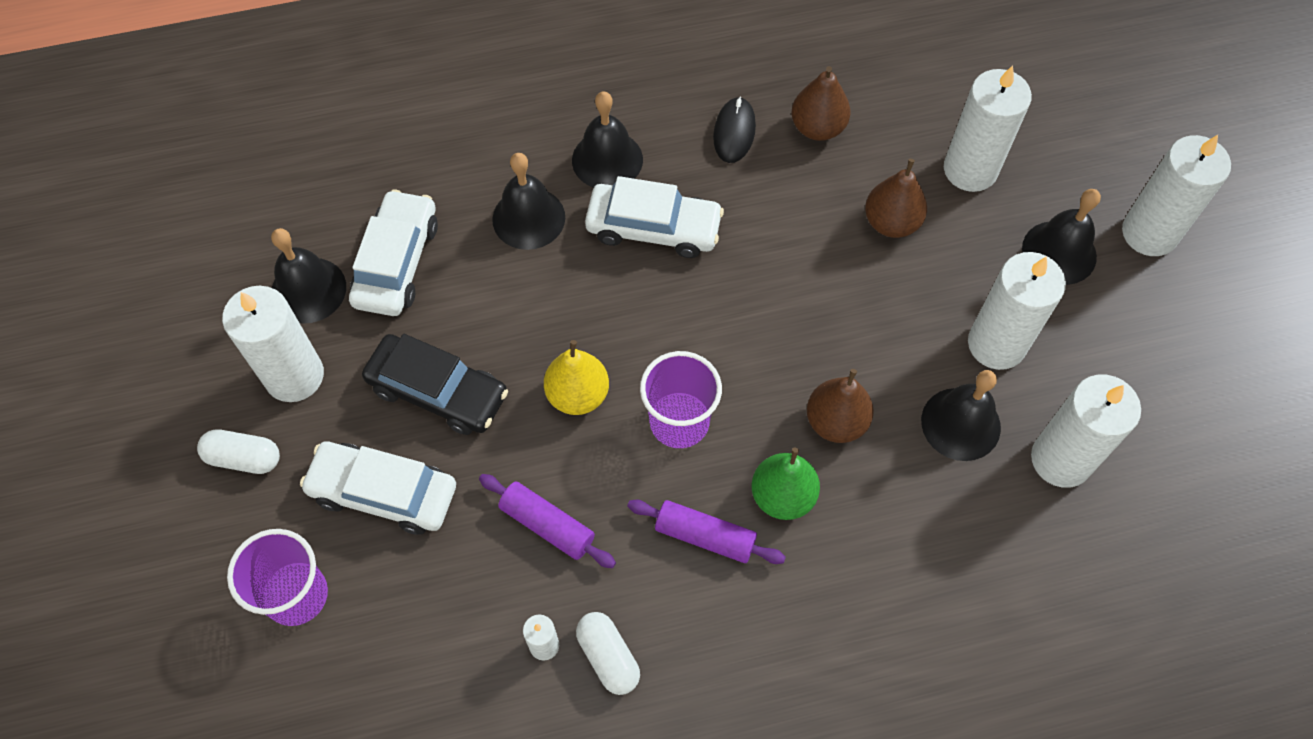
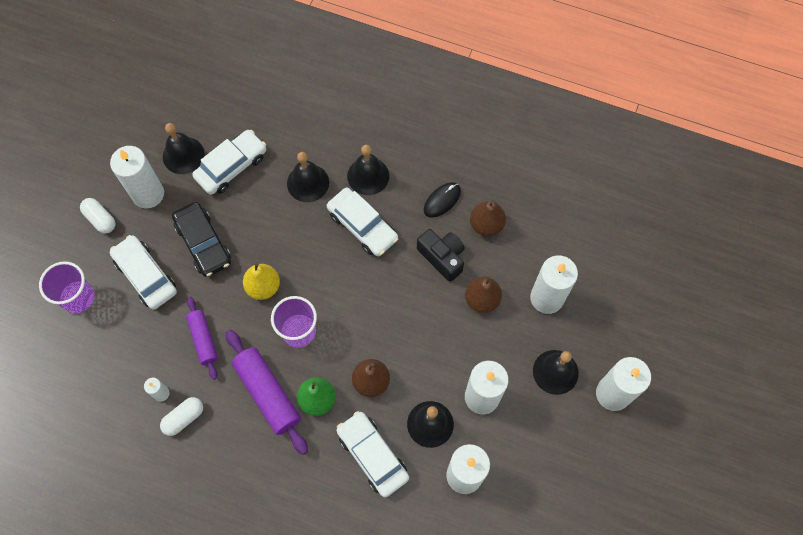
camera: 35 degrees right, 5 degrees up
white capsule [576,612,640,695] -> white capsule turned 45 degrees clockwise [160,397,203,436]
purple rolling pin [627,500,786,564] -> purple rolling pin [226,330,308,455], size x1.60
none -> white car [336,411,409,497]
none -> black camera [417,229,465,282]

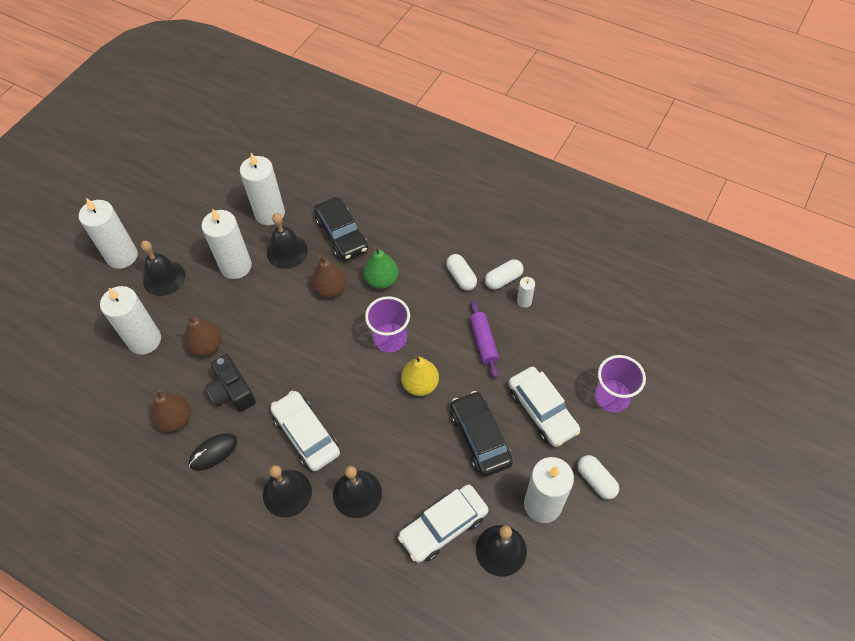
camera: 170 degrees left, 10 degrees down
purple rolling pin [226,330,308,455] -> none
white car [336,411,409,497] -> black car [314,197,368,261]
none -> white capsule [446,254,477,291]

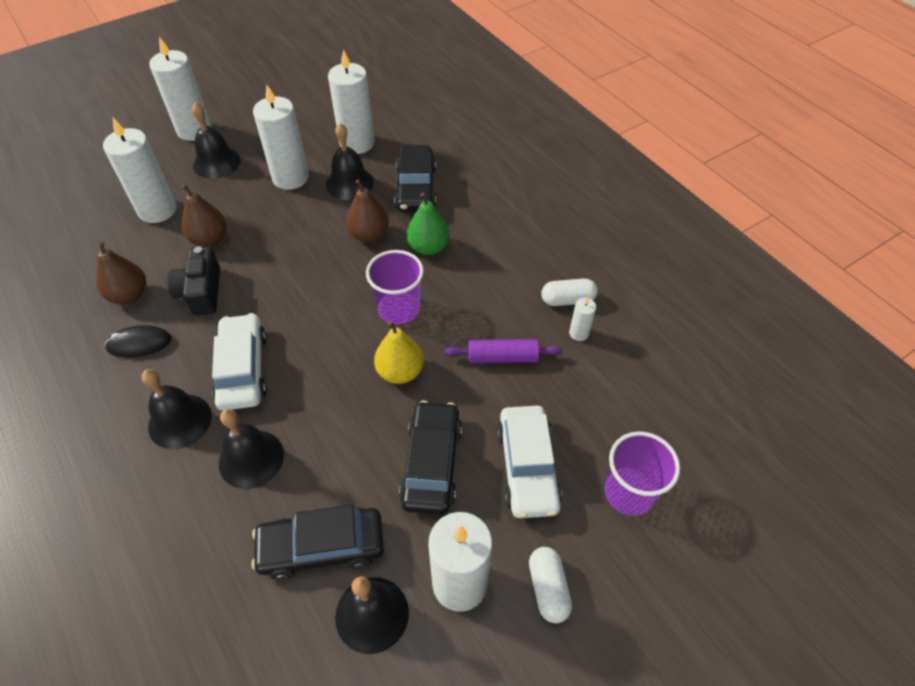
camera: 25 degrees right, 5 degrees down
white car [398,484,489,563] -> black car [252,505,384,580]
white capsule [446,254,477,291] -> none
purple rolling pin [469,301,499,378] -> purple rolling pin turned 75 degrees clockwise [445,339,562,363]

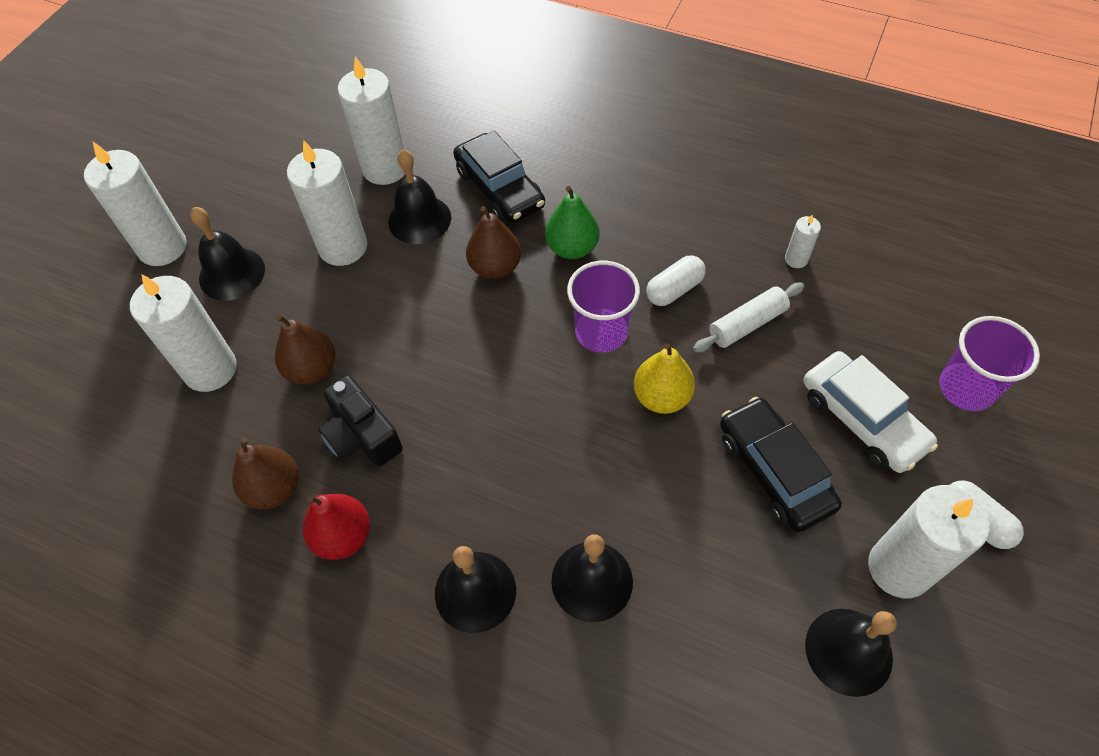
camera: 30 degrees left, 5 degrees up
black mouse [105,325,172,358] -> red pear [302,494,370,560]
white car [212,313,267,411] -> none
black car [252,505,384,580] -> none
purple rolling pin [445,339,562,363] -> white rolling pin [693,283,805,353]
white capsule [541,279,598,306] -> white capsule moved to [646,256,706,306]

